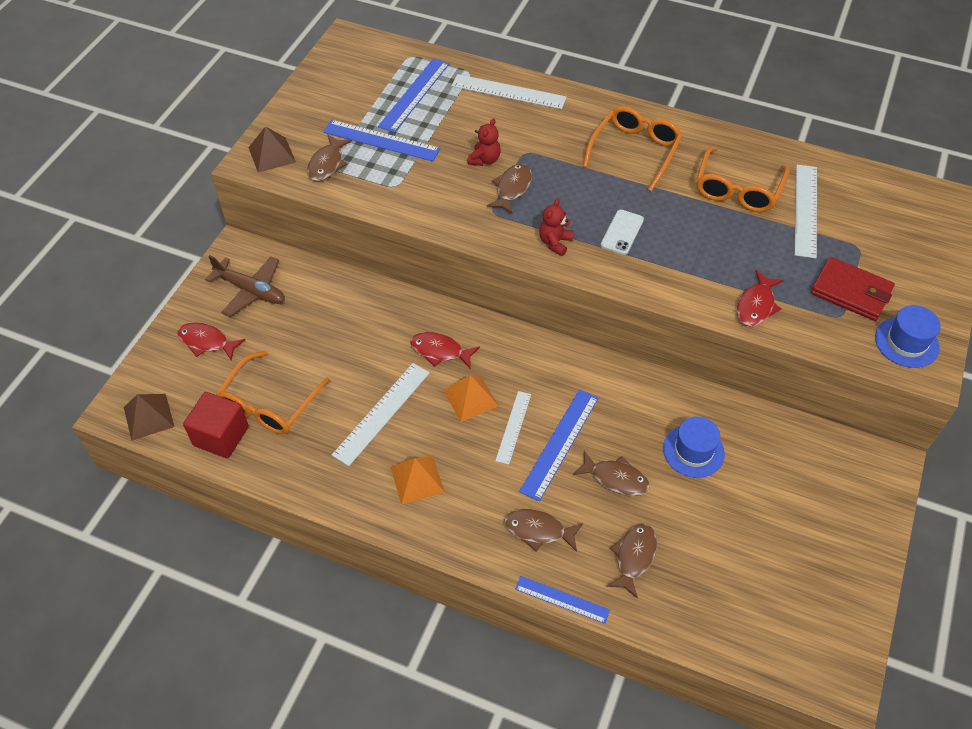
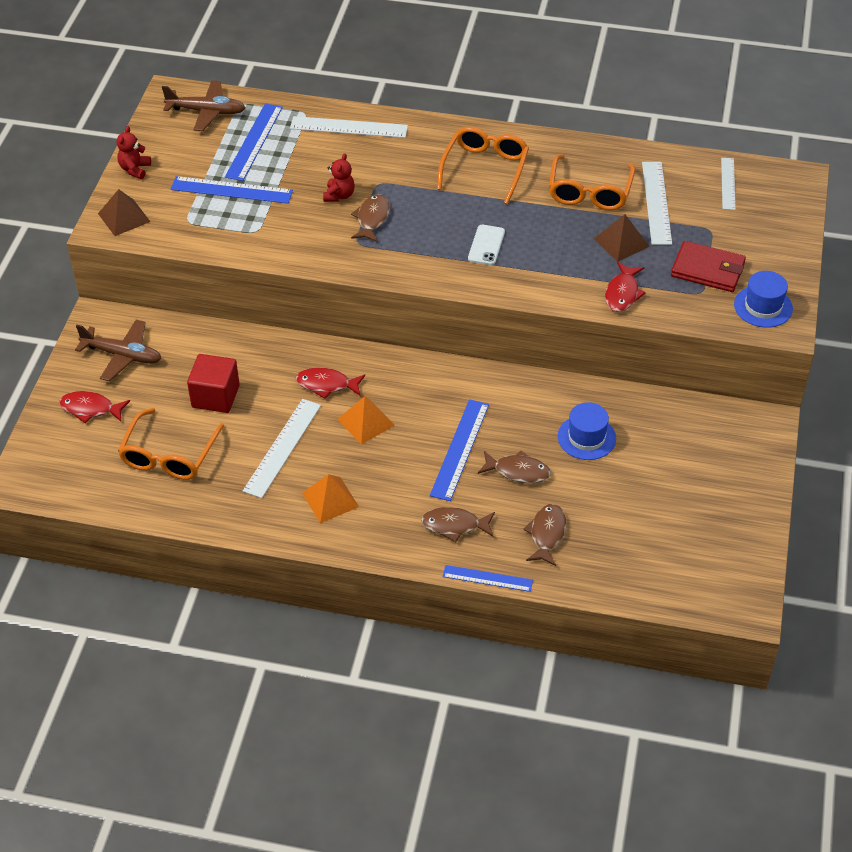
camera: 10 degrees left, 5 degrees down
brown pyramid [124,394,174,441] -> brown pyramid moved to [594,214,650,262]
red cube [183,392,249,458] -> red cube moved to [187,354,240,413]
brown fish [307,134,352,181] -> none
white ruler [495,391,531,465] -> white ruler moved to [721,158,736,210]
red teddy bear [539,198,574,256] -> red teddy bear moved to [117,126,151,179]
none -> brown plane [162,80,246,131]

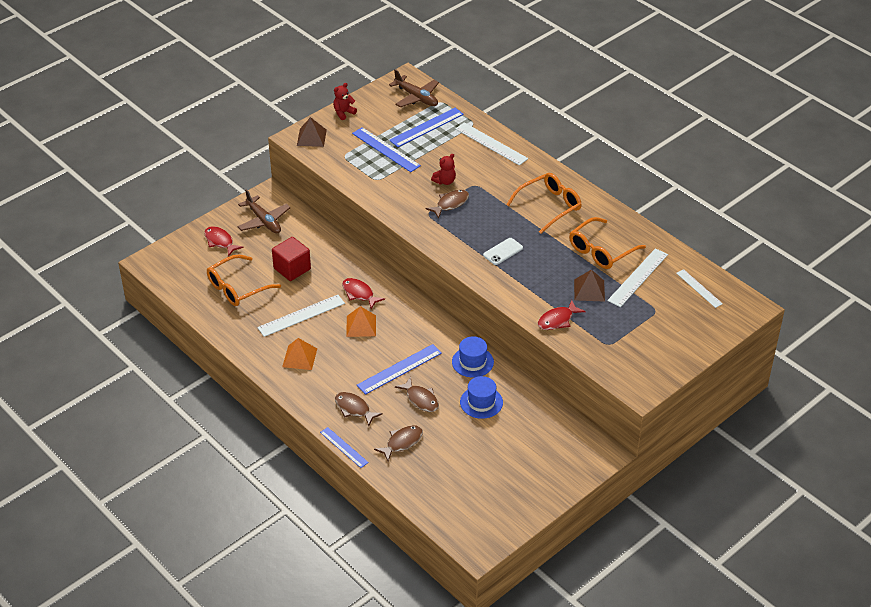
camera: 35 degrees right, 5 degrees down
red wallet [671,241,746,292] -> none
white ruler [721,158,736,210] -> white ruler turned 75 degrees counterclockwise [676,269,723,308]
blue hat [734,271,793,328] -> blue hat moved to [452,336,494,378]

